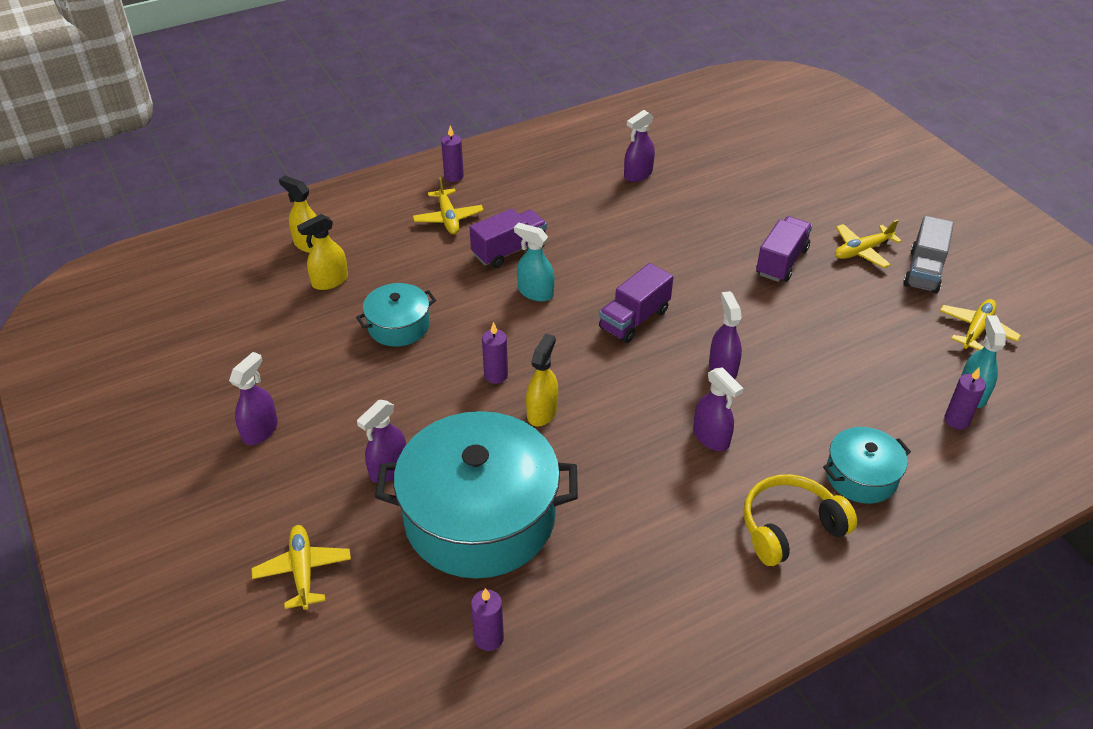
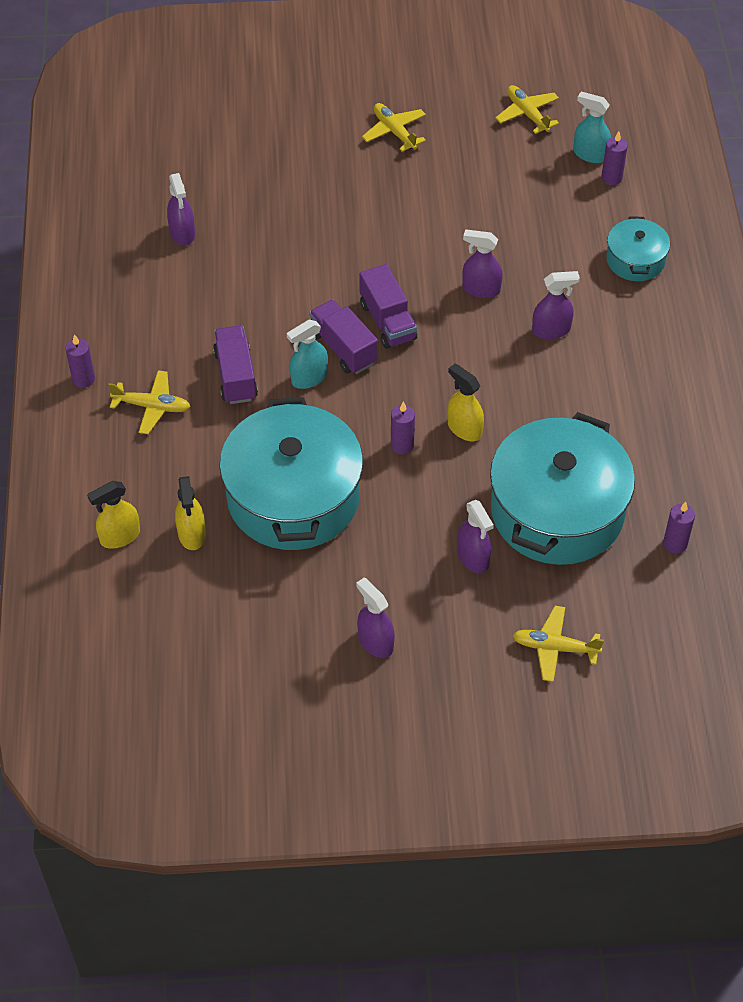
camera: 65 degrees left, 10 degrees up
turquoise pot [356,283,436,347] -> turquoise pot [219,397,363,550], size x2.05
yellow headphones [743,474,857,566] -> none
purple truck [756,216,812,282] -> purple truck moved to [309,299,378,374]
yellow plane [835,219,902,268] -> yellow plane turned 150 degrees clockwise [362,103,426,152]
grey truck [903,216,954,293] -> none

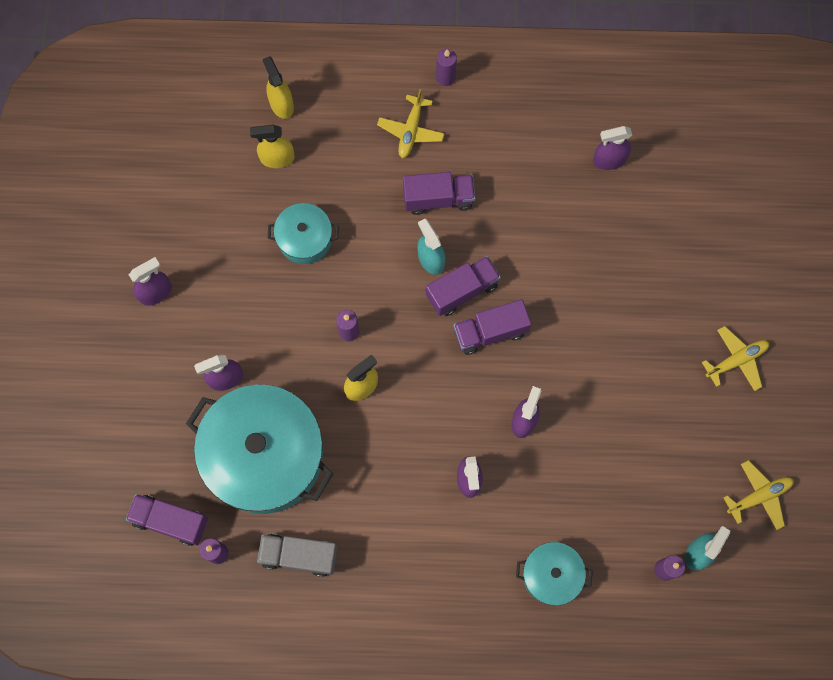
camera: 95 degrees right, 20 degrees up
turquoise pot [219,397,363,550] -> turquoise pot [268,203,339,264], size x0.49
yellow plane [513,606,604,682] -> none
none -> purple truck [126,494,208,546]
none -> grey truck [257,534,337,577]

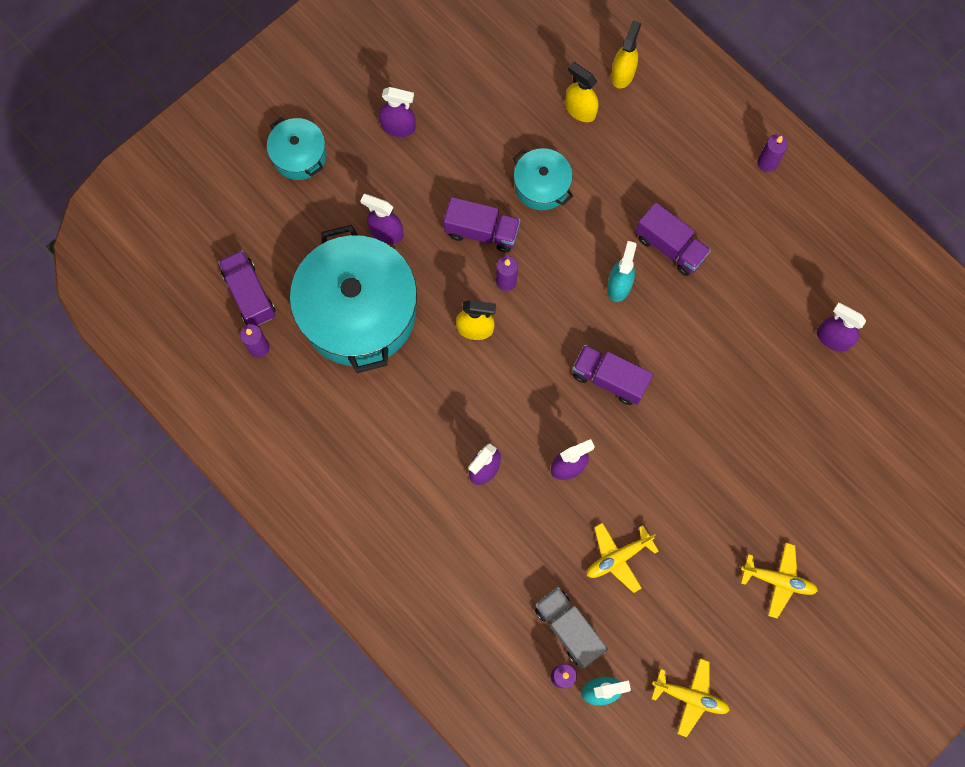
camera: 45 degrees right, 0 degrees up
grey truck [257,534,337,577] -> grey truck moved to [535,587,608,669]
yellow plane [377,89,445,158] -> yellow plane moved to [587,523,659,593]
purple truck [426,256,501,316] -> purple truck moved to [444,197,520,252]
turquoise pot [516,542,593,606] -> turquoise pot moved to [267,117,327,180]

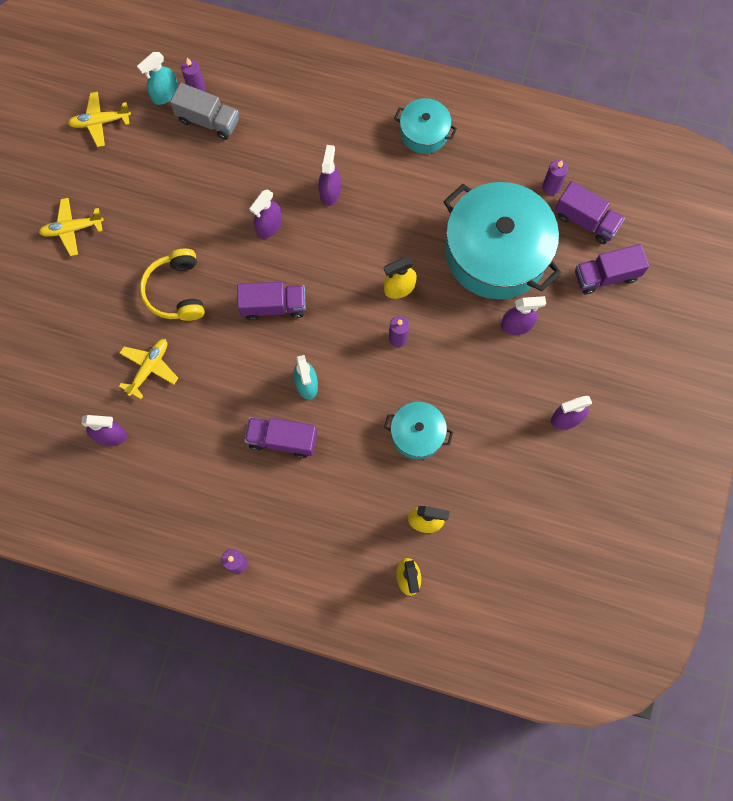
camera: 150 degrees right, 0 degrees up
turquoise pot [267,117,327,180] -> turquoise pot moved to [394,98,457,154]
purple truck [444,197,520,252] -> purple truck moved to [575,244,649,294]
yellow plane [587,523,659,593] -> yellow plane moved to [119,339,178,399]
none -> yellow headphones [140,249,205,321]

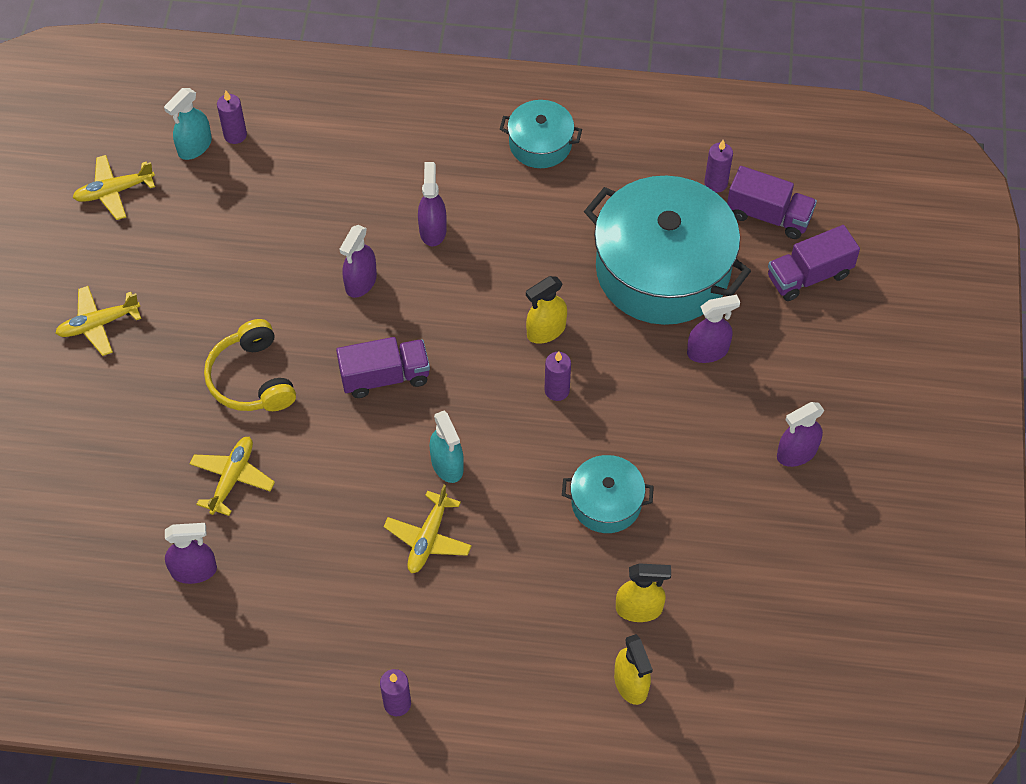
camera: 10 degrees left, 15 degrees down
grey truck [170,83,239,140] -> none
purple truck [244,417,317,458] -> yellow plane [384,485,472,573]

